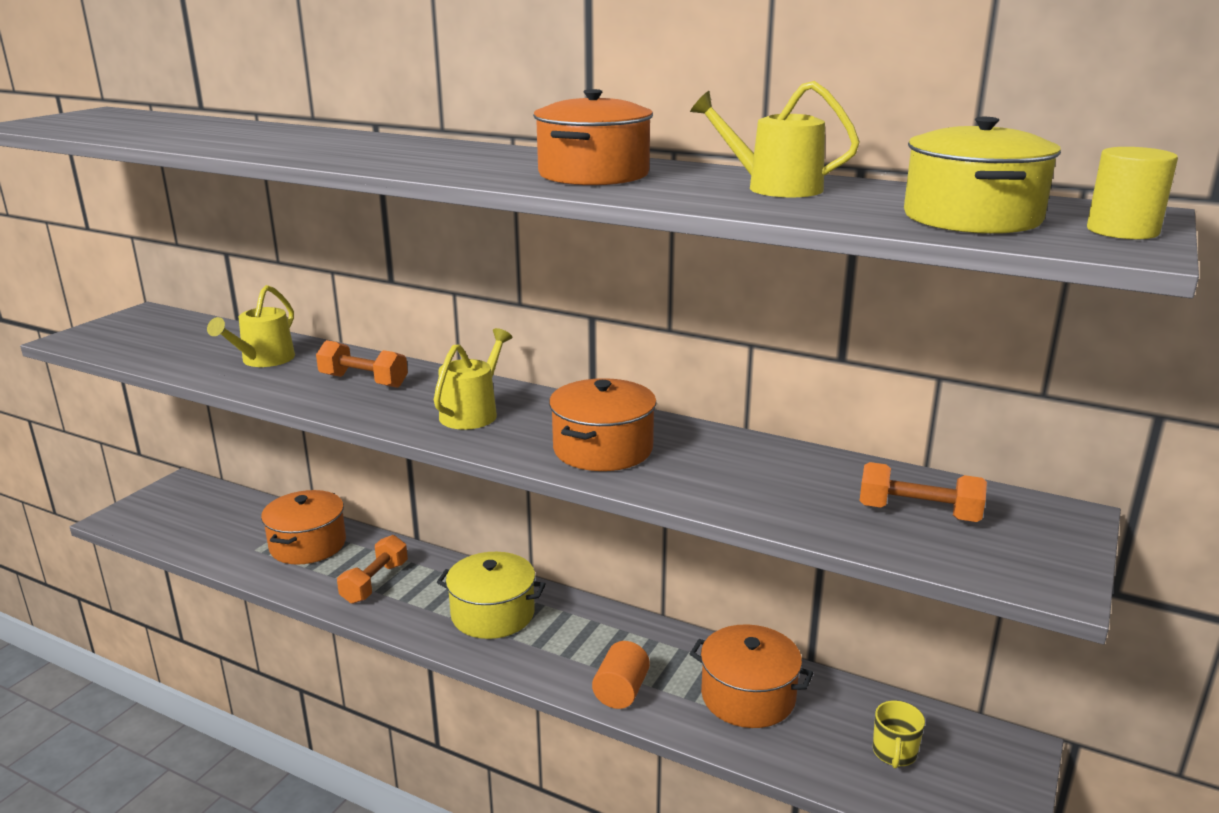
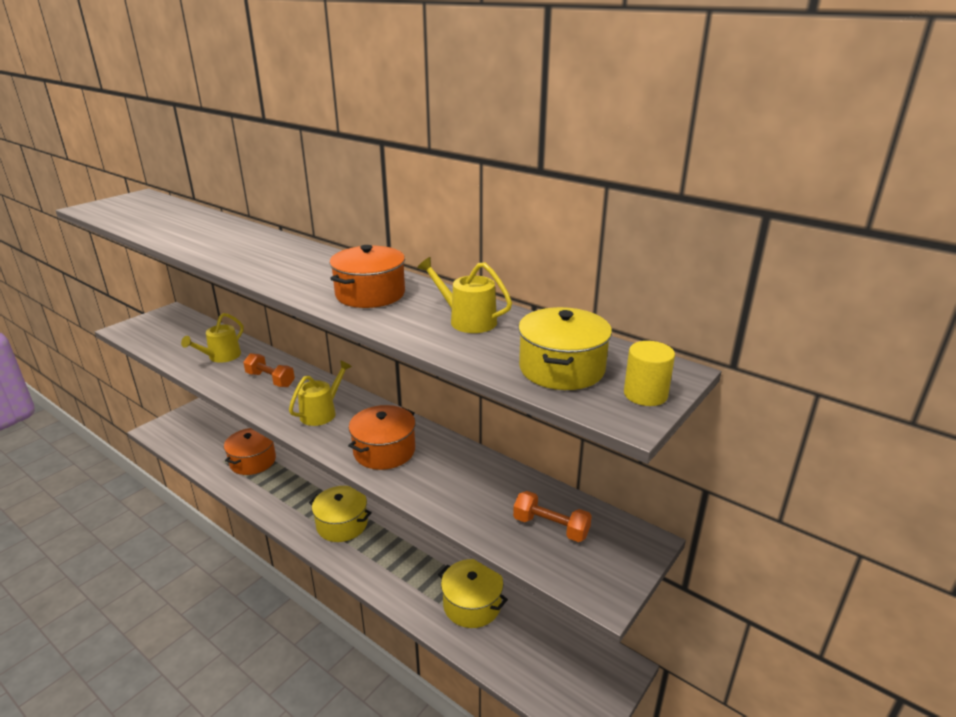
camera: 10 degrees right, 5 degrees up
orange dumbbell [337,535,408,604] -> none
orange cylinder [592,641,650,709] -> none
orange pot [690,624,813,728] -> yellow pot [438,559,508,628]
yellow mug [873,700,925,769] -> none

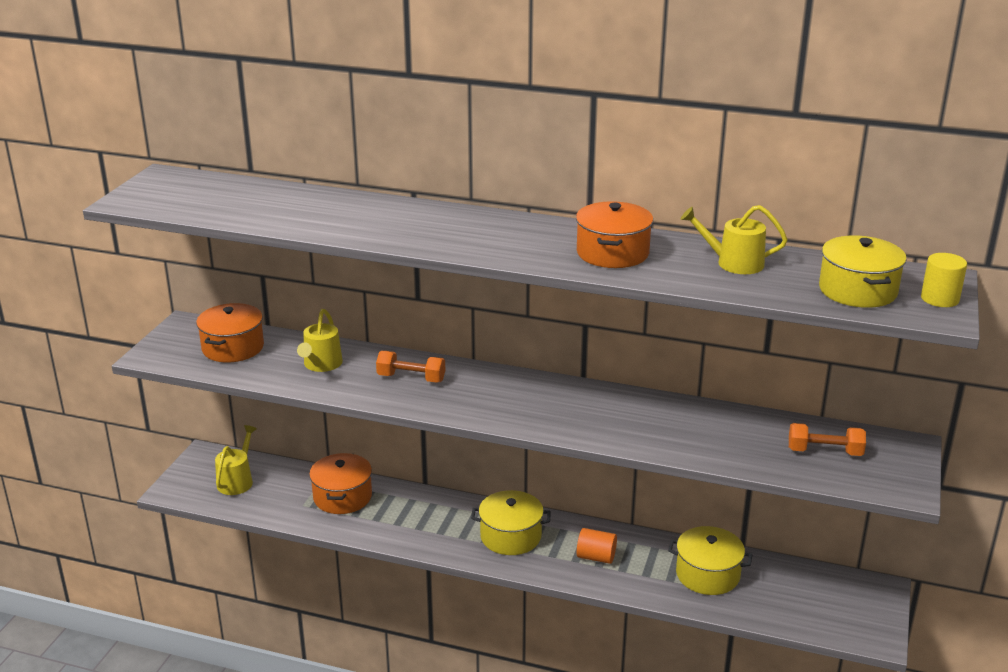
camera: 20 degrees left, 0 degrees up
yellow watering can [289,361,352,426] -> yellow watering can moved to [215,425,257,495]
orange pot [348,405,416,470] -> orange pot moved to [196,303,264,362]
none -> orange cylinder [577,528,617,564]

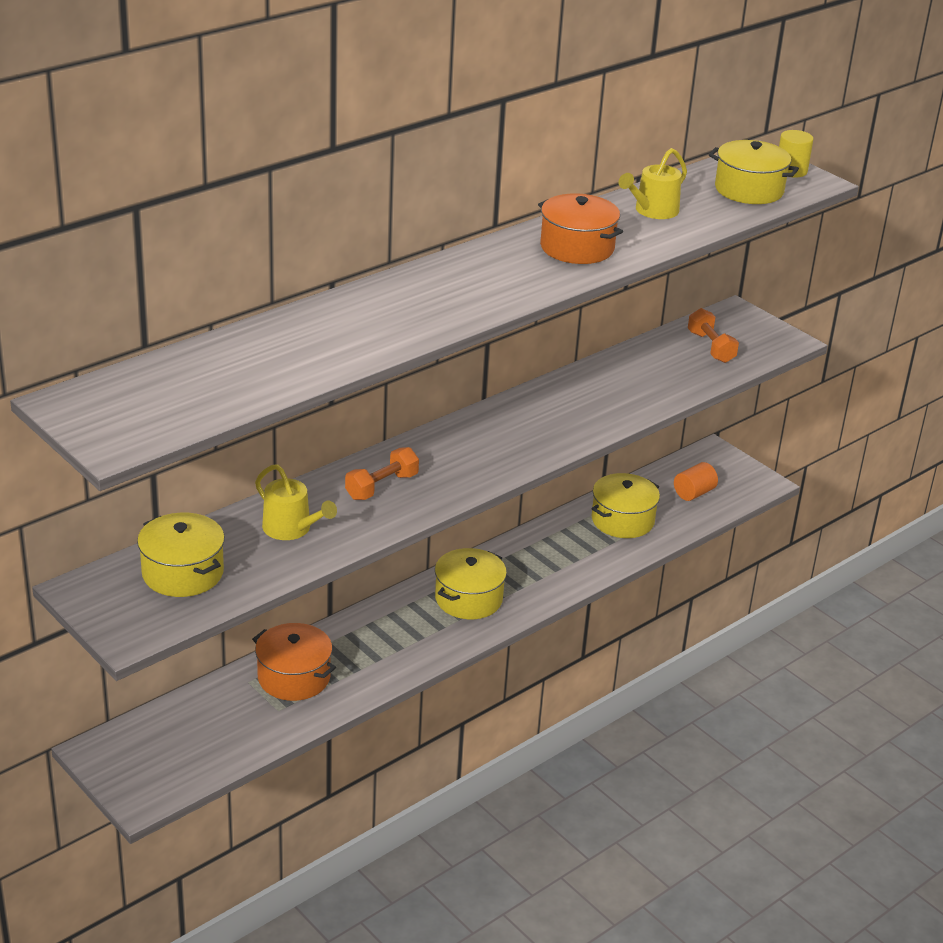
camera: 60 degrees left, 5 degrees up
orange pot [196,303,264,362] -> yellow pot [137,513,225,597]
yellow watering can [215,425,257,495] -> none
orange cylinder [577,528,617,564] -> orange cylinder moved to [674,462,718,501]
orange dumbbell [789,423,866,456] -> orange dumbbell turned 60 degrees counterclockwise [688,308,739,363]

